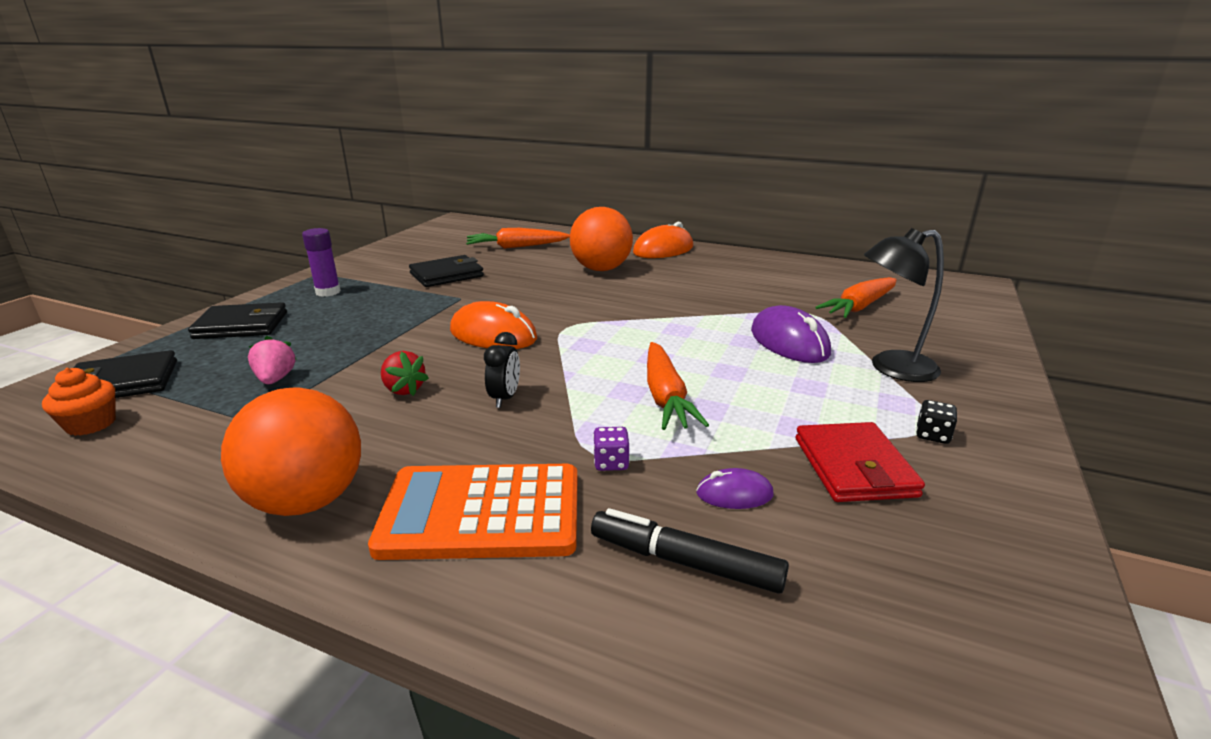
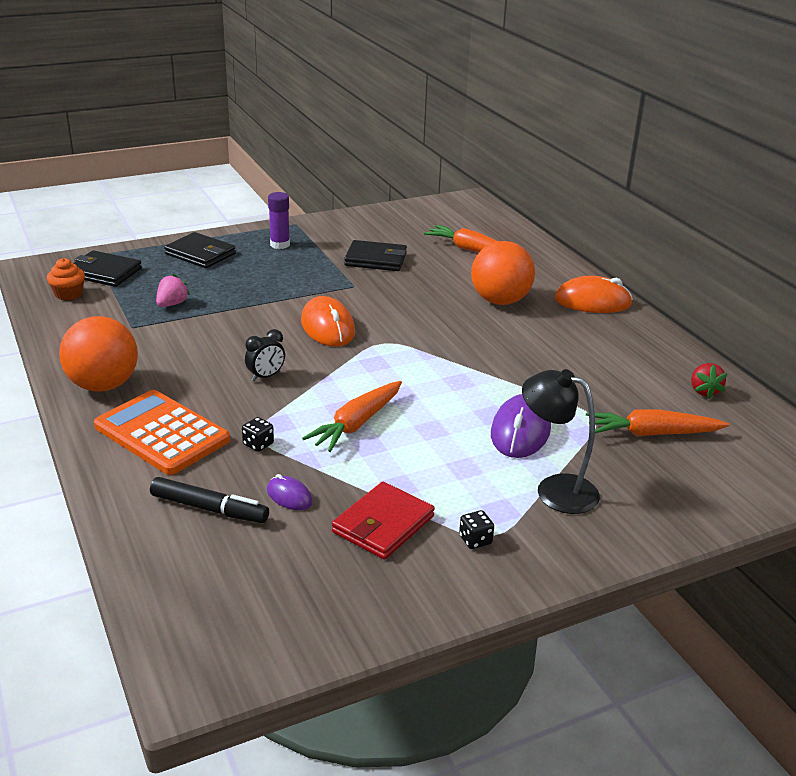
camera: 40 degrees right, 5 degrees up
red strawberry [381,351,429,396] -> red strawberry moved to [691,363,728,399]
black marker [591,508,789,594] -> black marker turned 135 degrees clockwise [150,477,269,523]
purple dice [593,427,629,471] -> black dice [242,417,274,452]

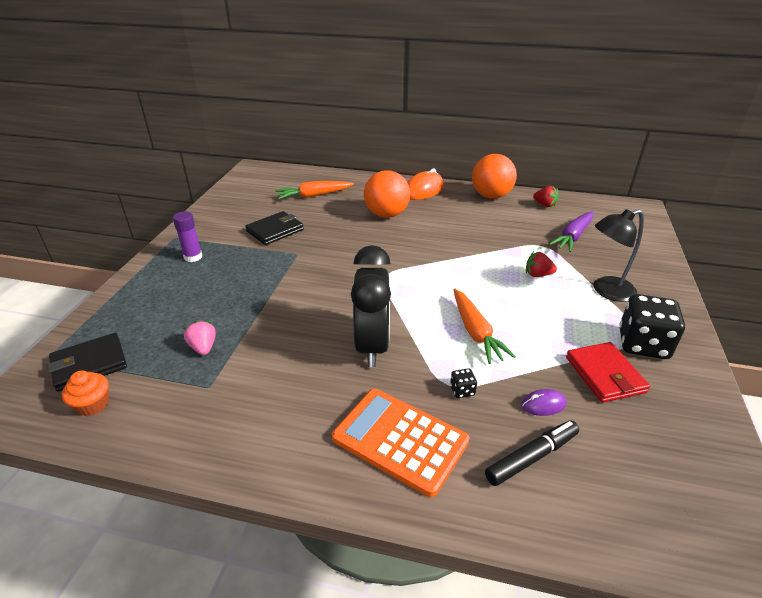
camera: 50 degrees left, 5 degrees up
orange ball [59,316,138,392] -> orange ball moved to [472,154,517,199]
orange calculator [94,390,230,475] -> orange calculator turned 45 degrees clockwise [332,389,469,497]
black wallet [164,232,236,268] -> none
black clock [245,329,285,382] -> black clock [351,245,391,367], size x2.29
orange mouse [301,296,355,347] -> none
black dice [459,510,494,549] -> black dice [619,294,685,359], size x2.39
purple mouse [491,394,551,458] -> red strawberry [526,252,557,277]
orange carrot [586,409,729,436] -> purple carrot [549,211,594,252]

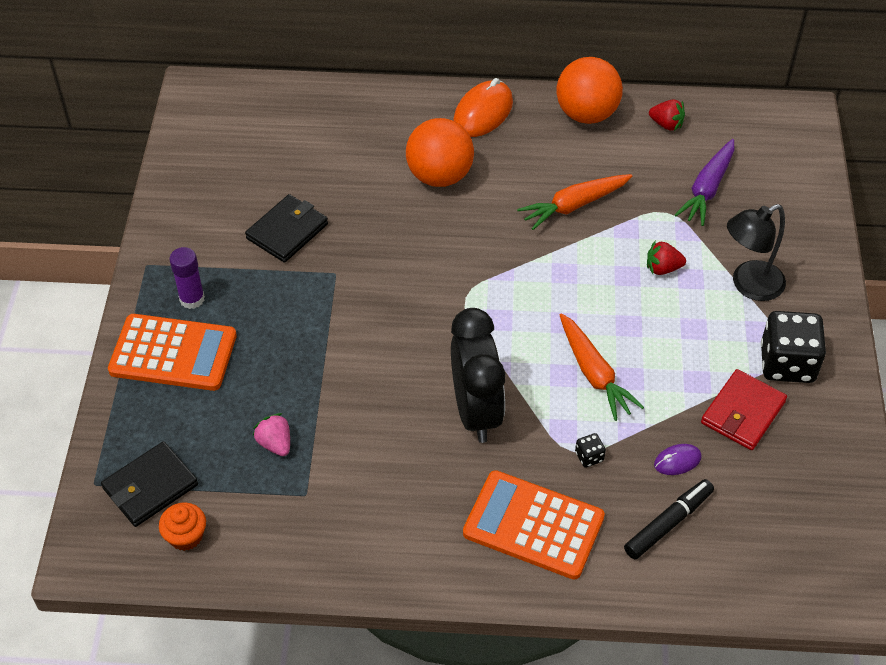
camera: 10 degrees left, 15 degrees up
orange carrot [275,181,354,199] -> orange carrot moved to [517,174,632,230]
red wallet [566,342,650,403] -> red wallet turned 60 degrees clockwise [701,369,787,450]
none -> orange calculator [108,314,237,391]

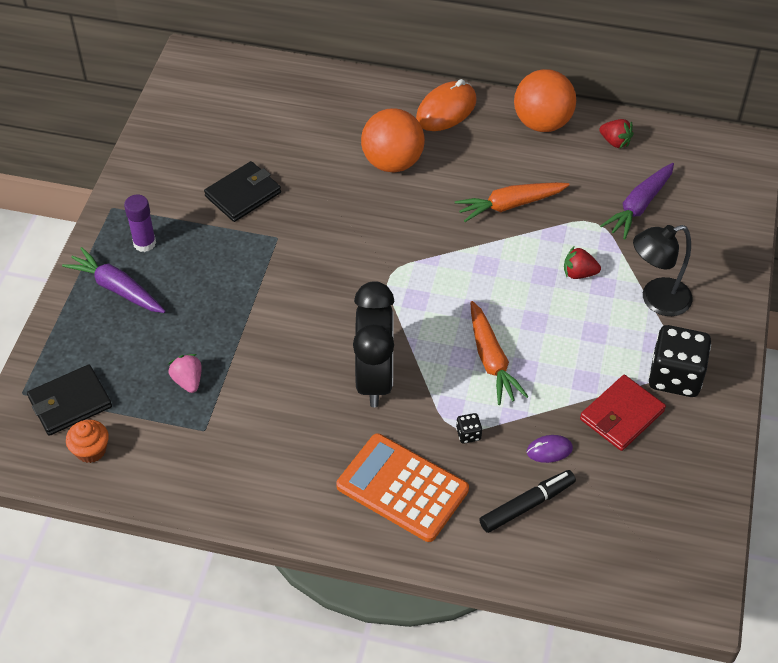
camera: 10 degrees right, 0 degrees up
orange calculator [108,314,237,391] -> purple carrot [62,247,165,313]

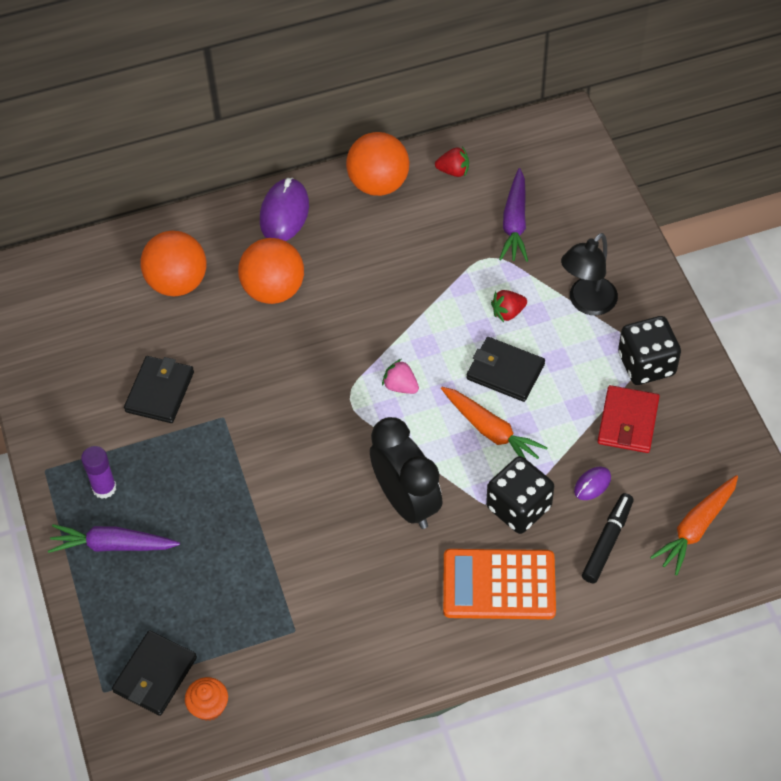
camera: 30 degrees left, 5 degrees up
pink strawberry [168,354,202,393] -> pink strawberry moved to [382,359,419,394]
orange mouse [416,79,477,131] -> purple mouse [260,178,309,241]
orange carrot [455,182,570,222] -> orange carrot moved to [650,475,738,576]
black dice [456,413,482,444] -> black dice [486,456,554,534], size x2.39
none -> orange ball [140,231,206,296]
none -> black wallet [466,337,545,402]

